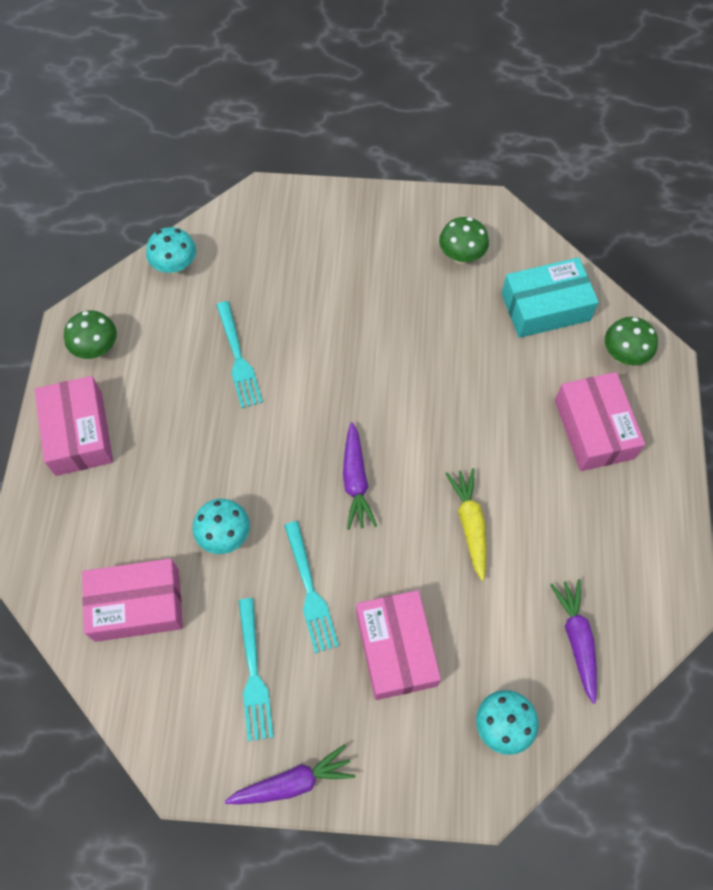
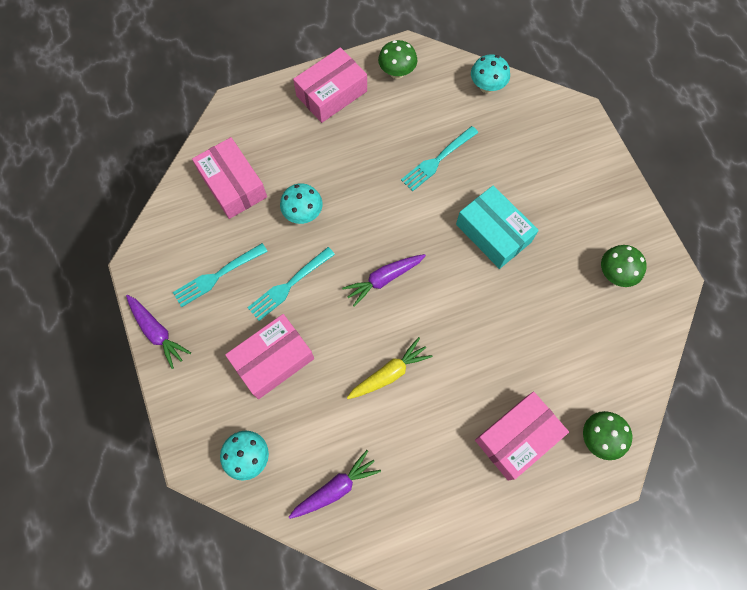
camera: 65 degrees right, 5 degrees up
turquoise box [501,257,599,338] -> turquoise box moved to [456,185,539,269]

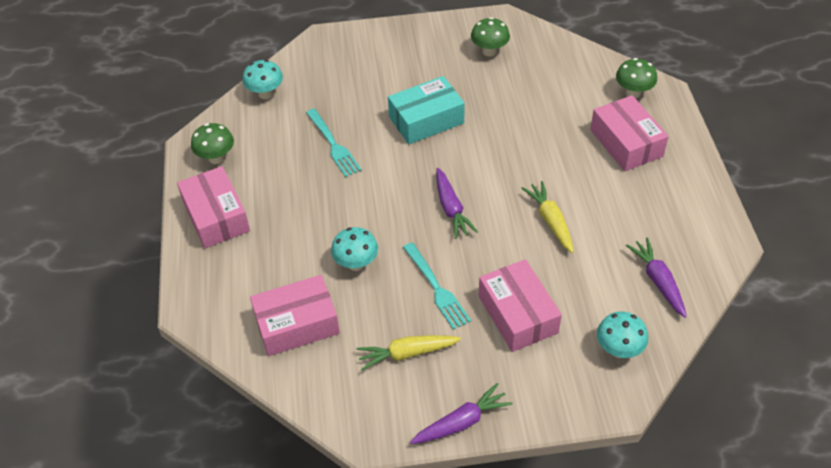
camera: 75 degrees left, 20 degrees down
turquoise fork [173,243,268,307] -> yellow carrot [356,335,461,371]

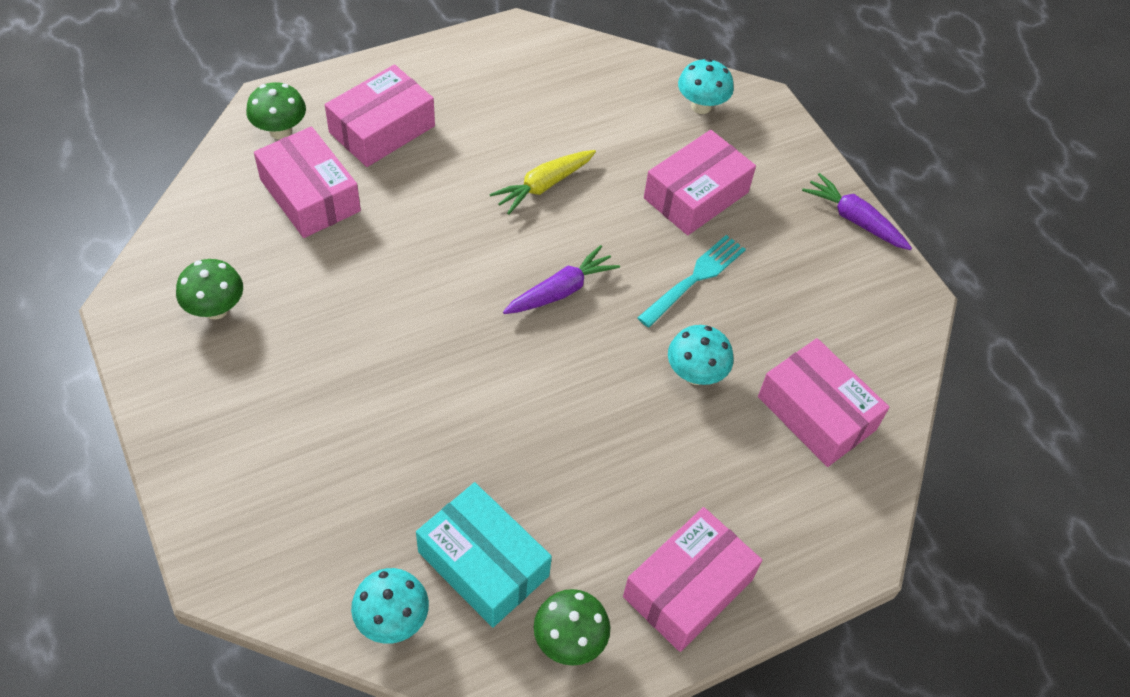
camera: 115 degrees left, 5 degrees up
turquoise fork [306,109,362,177] -> none
yellow carrot [356,335,461,371] -> none
turquoise box [388,76,465,144] -> turquoise box moved to [416,482,552,628]
purple carrot [626,238,687,318] -> none
none -> pink box [254,126,361,238]

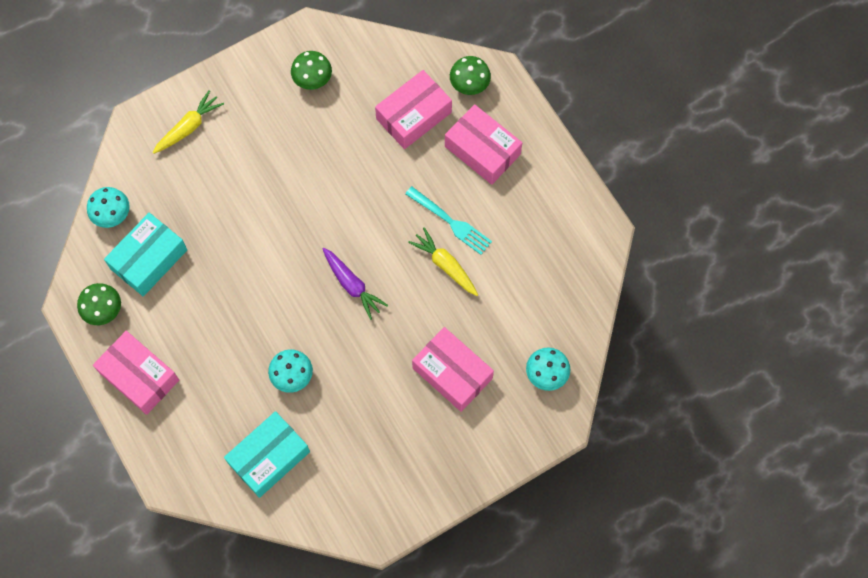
camera: 90 degrees right, 15 degrees up
turquoise fork [637,235,746,327] -> turquoise fork moved to [405,186,492,255]
pink box [758,338,890,467] -> turquoise box [224,411,310,498]
purple carrot [802,173,912,250] -> none
none -> yellow carrot [152,90,224,154]

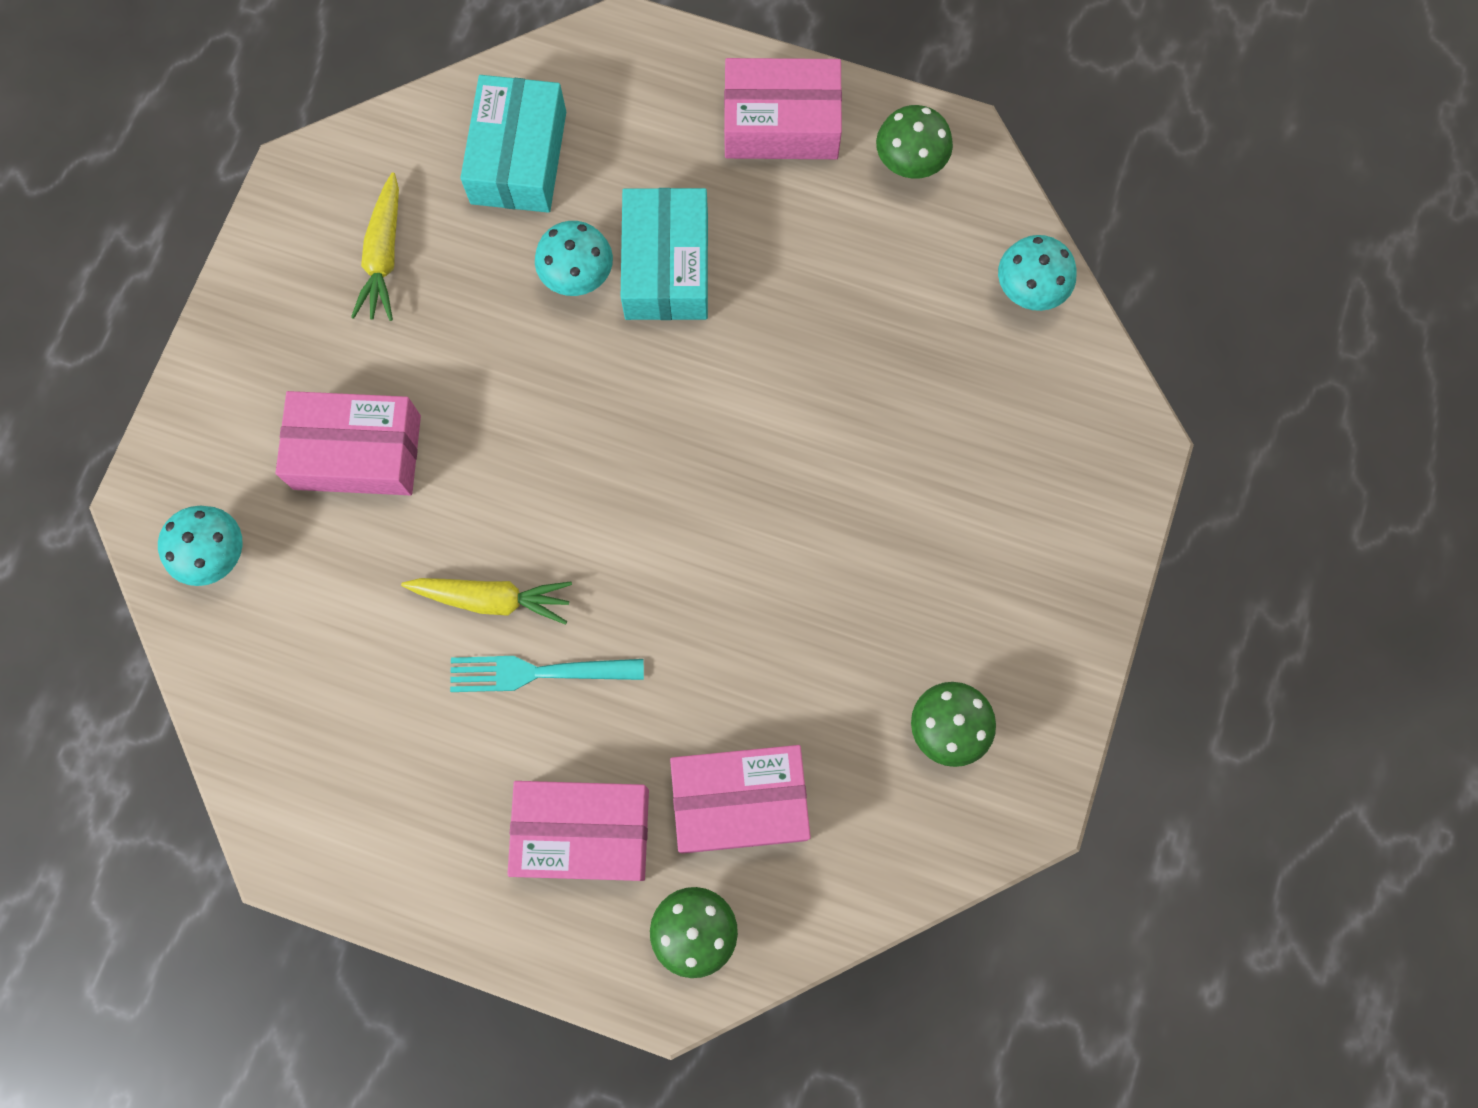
camera: 140 degrees right, 5 degrees up
turquoise box [104,213,187,296] -> turquoise box moved to [621,188,708,320]
yellow carrot [152,90,224,154] -> yellow carrot moved to [351,172,399,321]
purple carrot [322,248,388,320] -> none
pink box [375,70,452,149] -> pink box turned 75 degrees clockwise [670,745,811,854]

